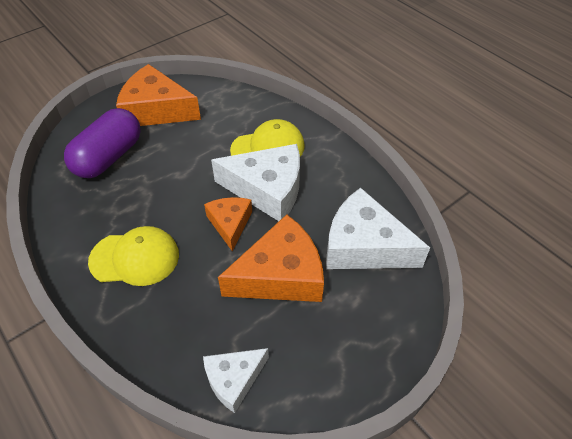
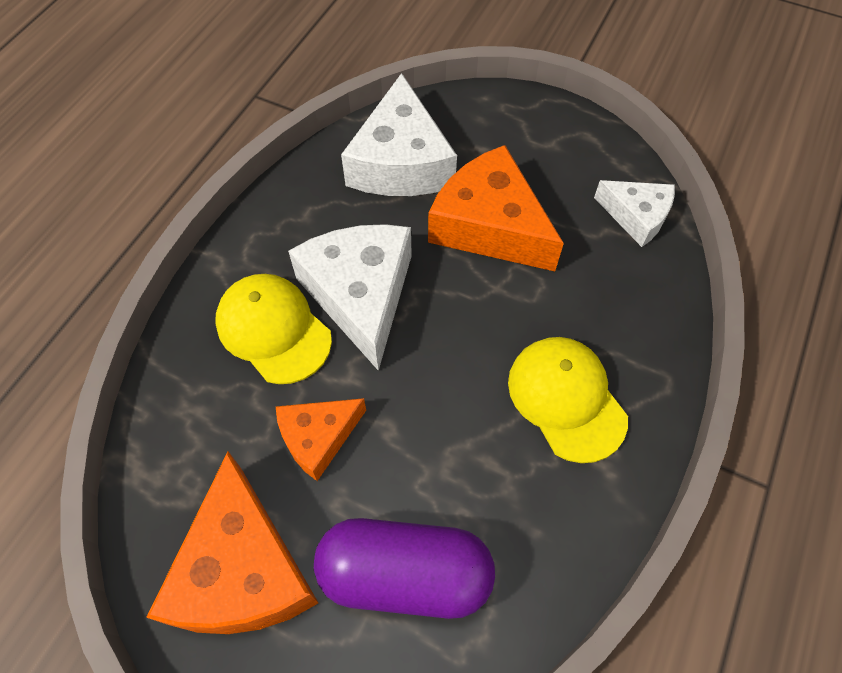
camera: 115 degrees left, 10 degrees up
orange cheese [204,197,252,251] -> orange cheese moved to [276,398,366,481]

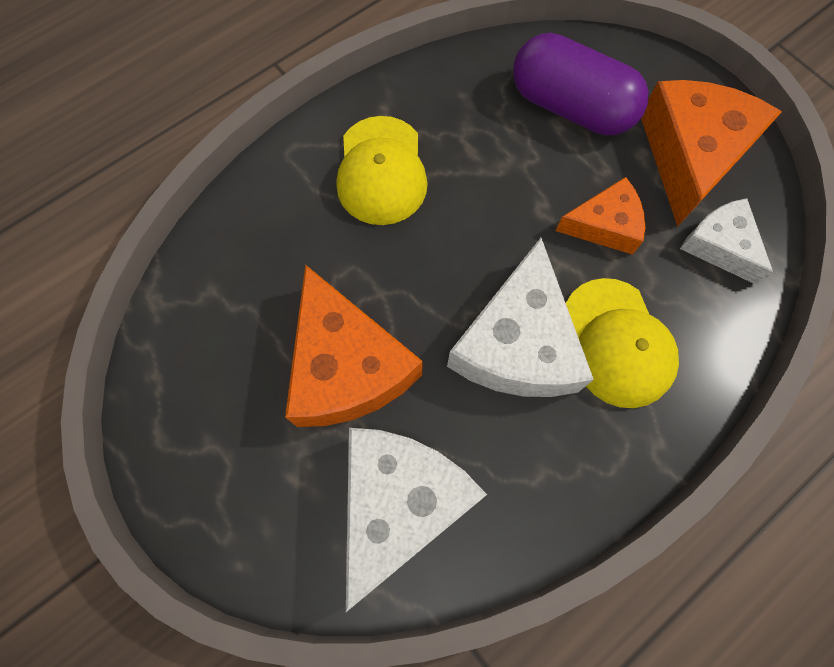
camera: 155 degrees left, 10 degrees up
white cheese [594,180,675,247] -> white cheese moved to [680,198,773,285]

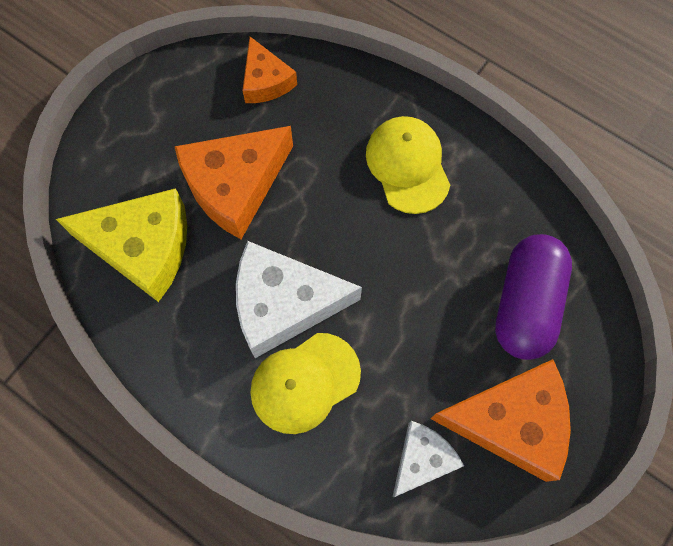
camera: 75 degrees right, 0 degrees up
yellow cap [337,116,428,225] -> yellow cap turned 90 degrees clockwise [366,116,450,214]
white cheese [346,428,487,612] -> yellow cheese [56,188,187,302]
orange cheese [556,177,645,255] -> orange cheese moved to [242,37,297,103]

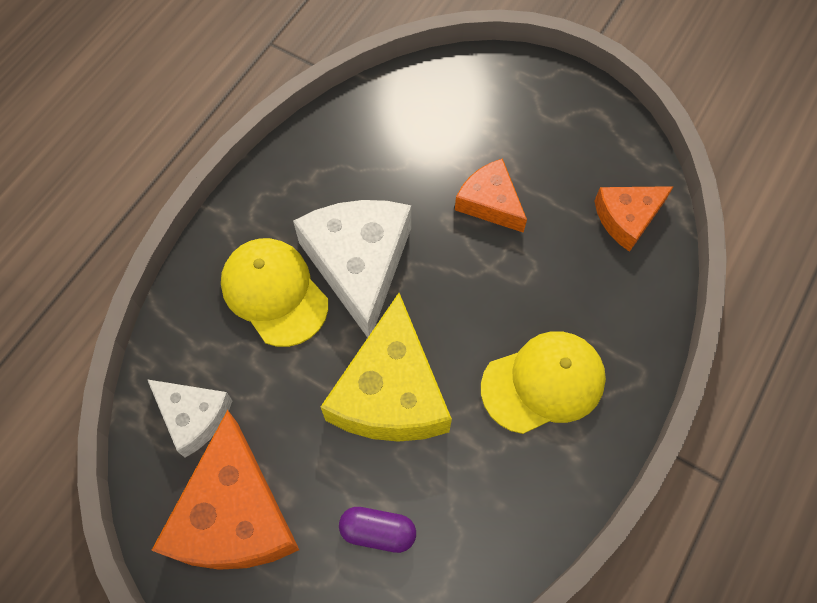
camera: 85 degrees right, 5 degrees down
yellow cheese [56,188,187,302] -> yellow cheese moved to [321,293,452,442]
orange cheese [174,126,293,239] -> orange cheese [455,158,527,233], size x0.58
purple capsule [495,234,572,360] -> purple capsule [339,507,416,553], size x0.50

